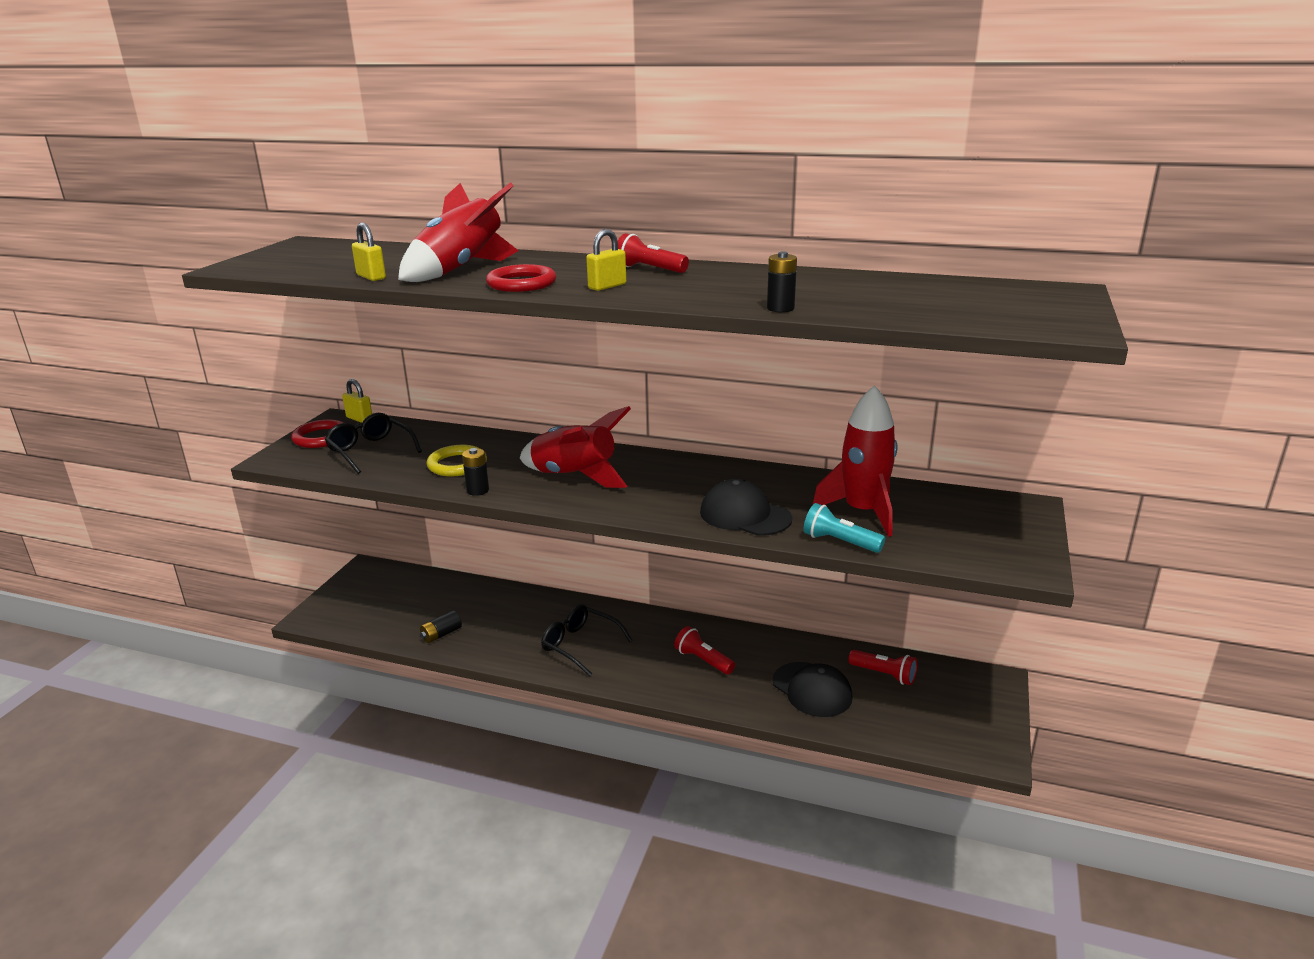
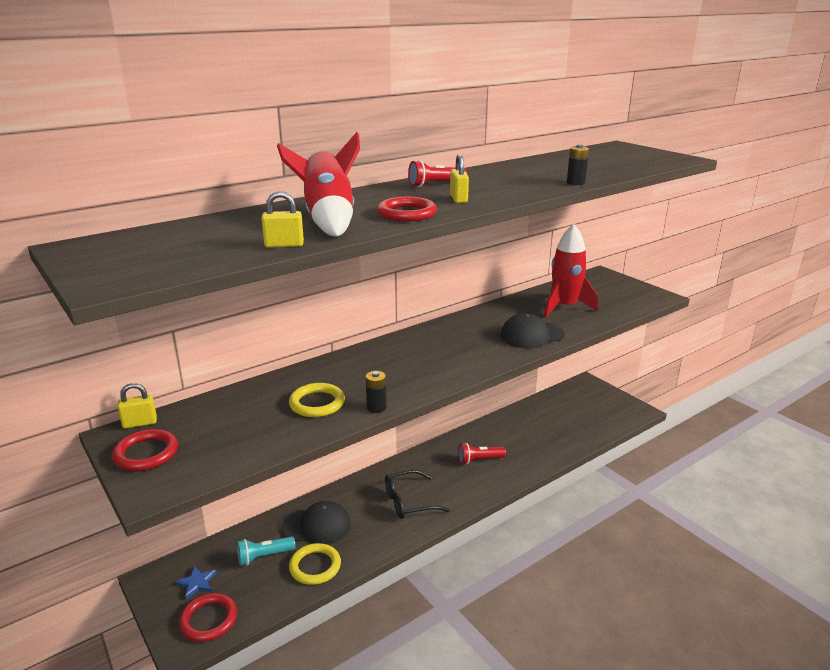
camera: 55 degrees left, 0 degrees up
black glasses [325,413,422,474] -> none
black battery [420,610,462,643] -> yellow ring [289,543,341,585]
red rocket [520,406,631,488] -> none
black cap [772,662,853,717] -> black cap moved to [282,501,351,544]
turquoise flashlight [804,503,885,553] -> turquoise flashlight moved to [237,536,295,566]
red flashlight [848,650,917,685] -> none
none -> blue star [175,566,217,599]
none -> red ring [179,593,237,642]

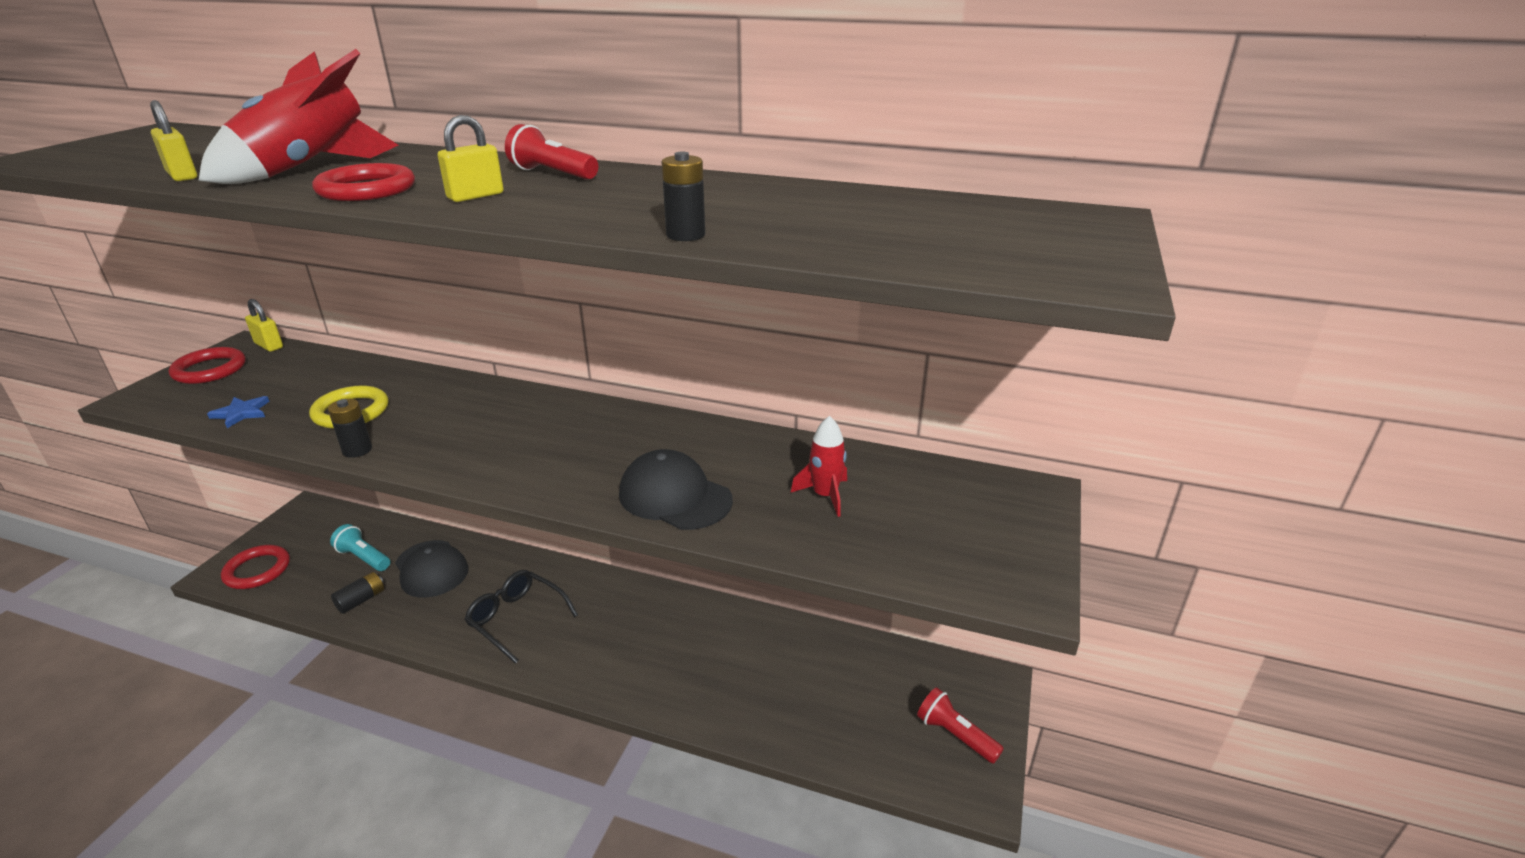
camera: 55 degrees right, 5 degrees up
blue star [175,566,217,599] -> blue star moved to [207,396,270,428]
yellow ring [289,543,341,585] -> black battery [331,572,384,614]
red flashlight [458,443,506,464] -> red flashlight moved to [917,688,1004,764]
red rocket [544,224,598,317] -> red rocket [791,416,847,517], size x0.54

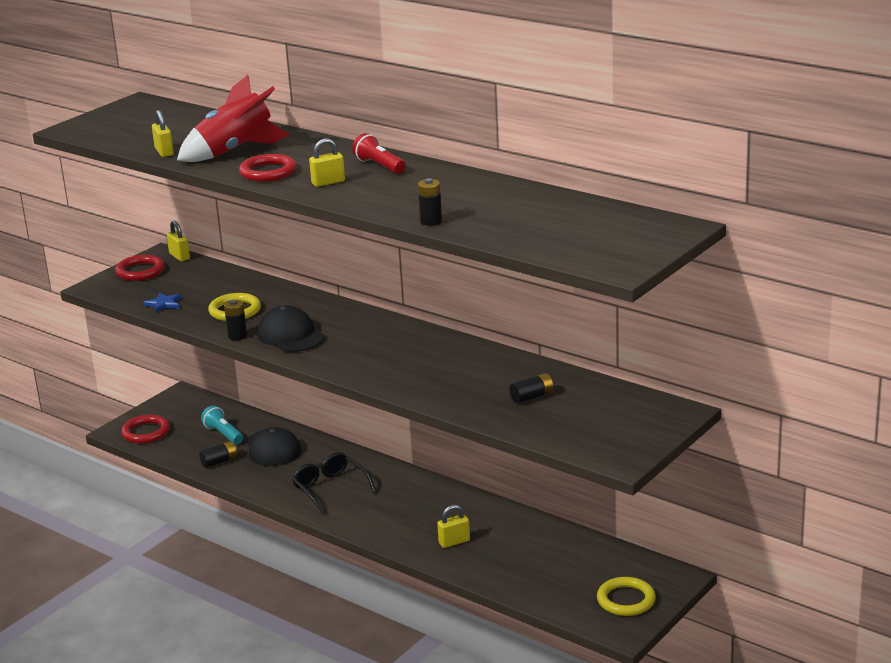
camera: 20 degrees right, 5 degrees down
black cap [619,449,733,530] -> black cap moved to [257,305,325,352]
red rocket [791,416,847,517] -> black battery [509,373,553,404]
red flashlight [917,688,1004,764] -> yellow ring [597,577,656,616]
none -> yellow padlock [437,504,470,548]

